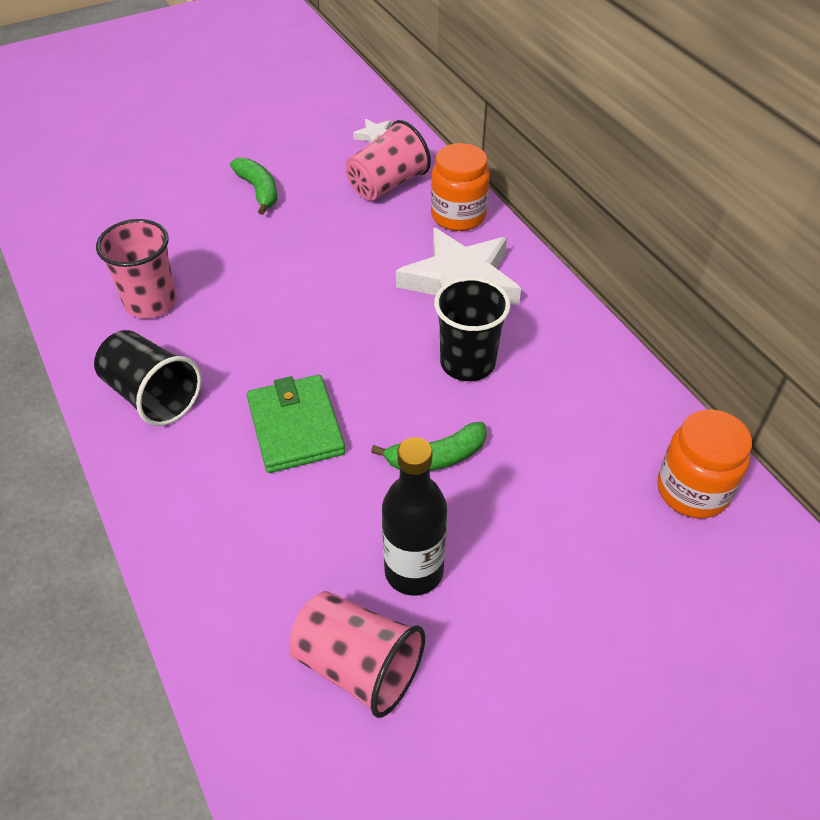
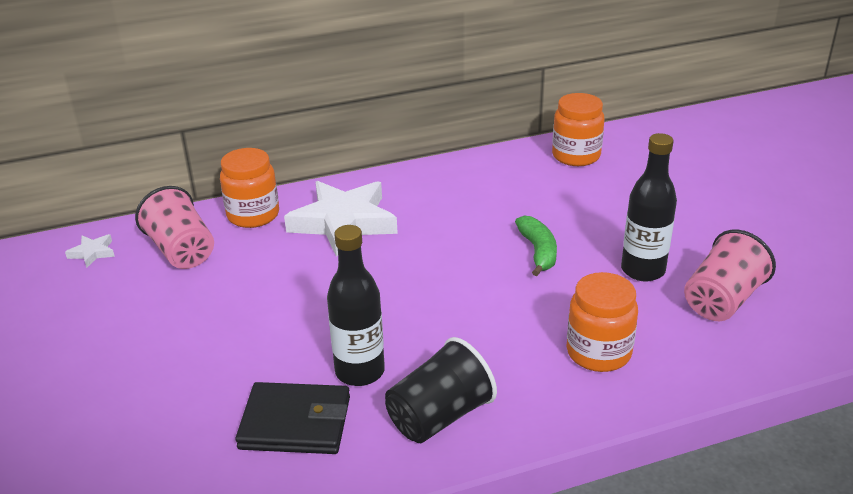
camera: 80 degrees left, 15 degrees down
pink cup [96,219,177,318] -> black wallet [235,382,350,454]
green banana [230,157,277,215] -> none
green wallet [247,375,346,473] -> none
black cup [434,277,511,381] -> none
none -> black bottle [327,225,385,386]
none -> orange jar [567,272,638,372]

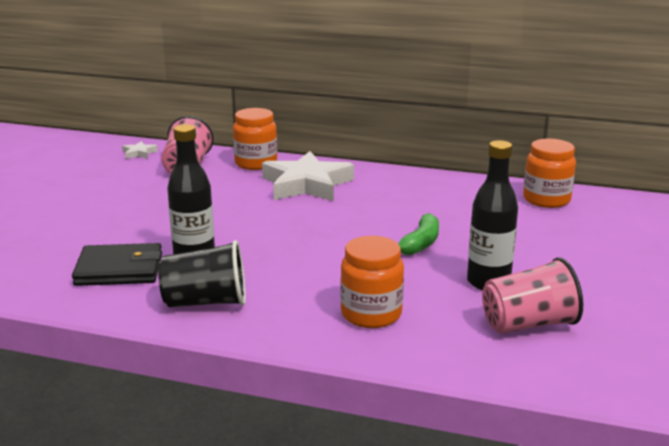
camera: 35 degrees right, 10 degrees down
black wallet [235,382,350,454] -> black wallet turned 45 degrees counterclockwise [72,243,162,286]

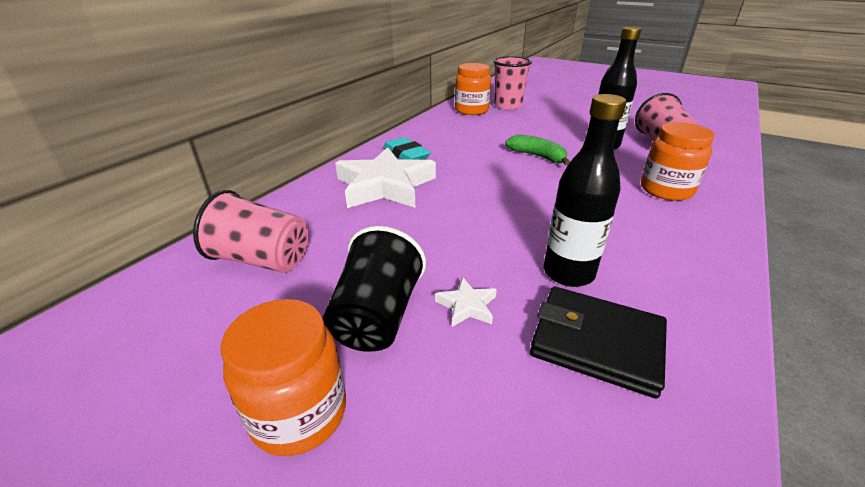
camera: 75 degrees left, 10 degrees up
black wallet [72,243,162,286] -> black wallet turned 75 degrees counterclockwise [530,287,667,399]
white star [122,141,158,159] -> white star moved to [435,277,497,327]
black cup [158,240,246,307] -> black cup moved to [323,226,426,352]
orange jar [233,108,277,170] -> orange jar moved to [221,299,346,456]
none -> turquoise eraser [383,137,431,160]
none -> pink cup [493,56,532,109]

